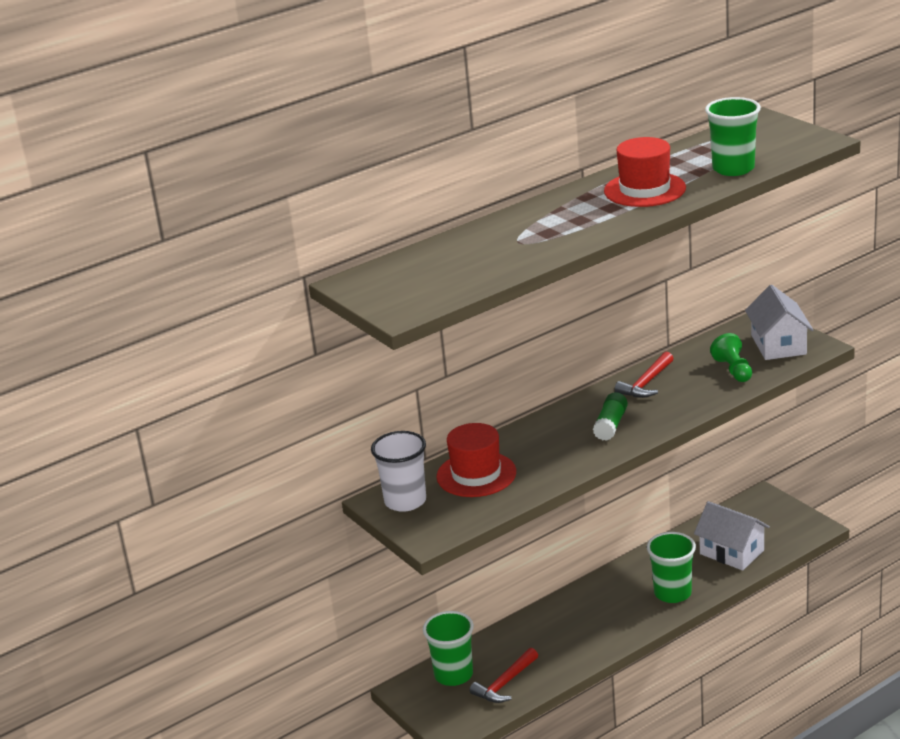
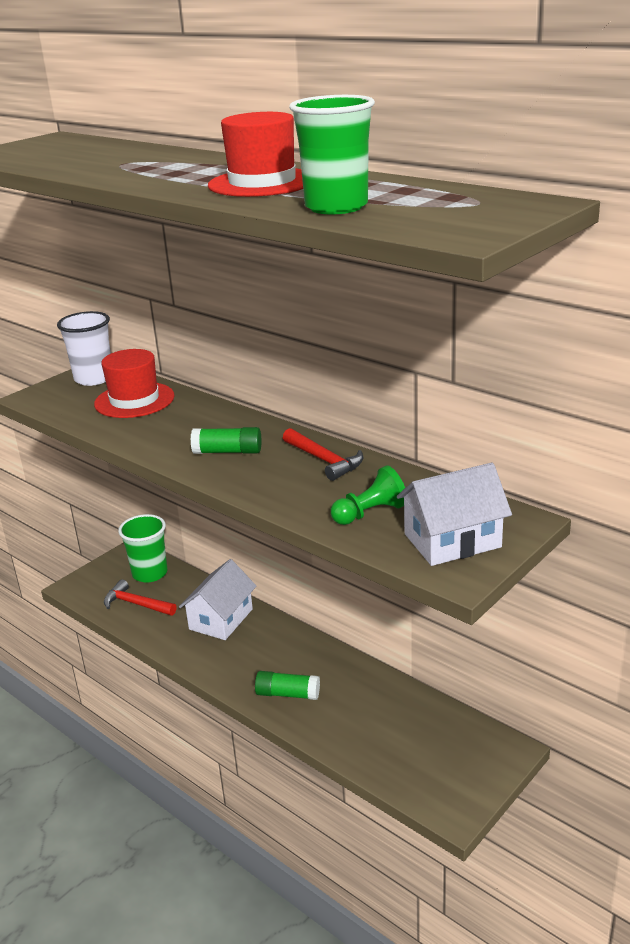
camera: 75 degrees right, 0 degrees up
red hammer [615,352,674,398] -> red hammer turned 150 degrees counterclockwise [283,428,363,481]
green cup [647,532,696,603] -> green glue stick [255,671,320,700]
white house [694,501,770,570] -> white house moved to [179,559,256,640]

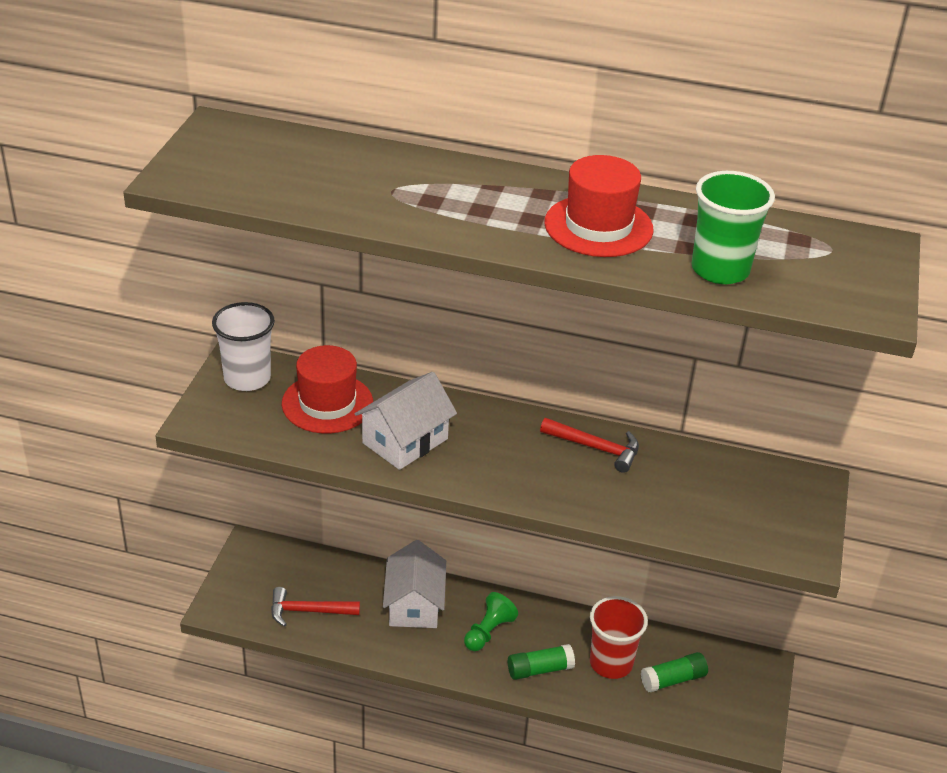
camera: 30 degrees left, 10 degrees up
green cup [118,514,168,583] -> none
green glue stick [191,427,261,454] -> green glue stick moved to [641,652,708,692]
green pawn [331,465,405,525] -> green pawn moved to [464,592,518,651]
white house [397,463,512,566] -> white house moved to [355,372,457,470]
none -> red cup [590,596,648,679]

